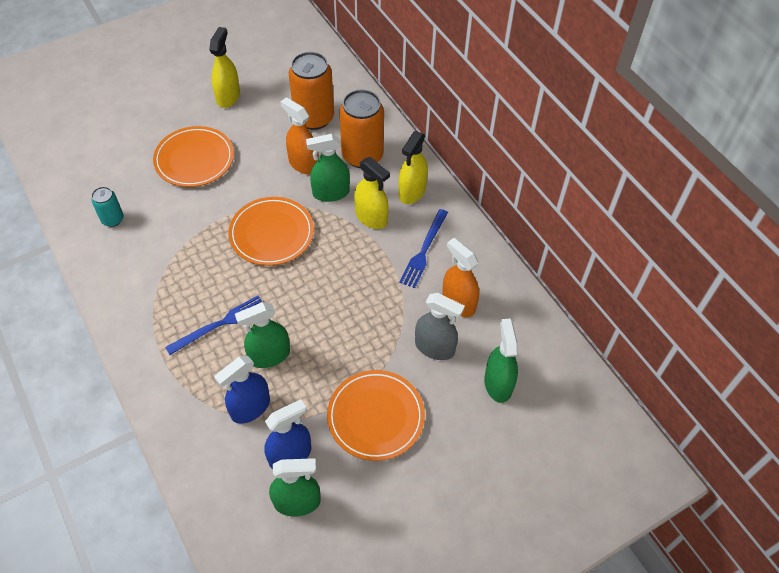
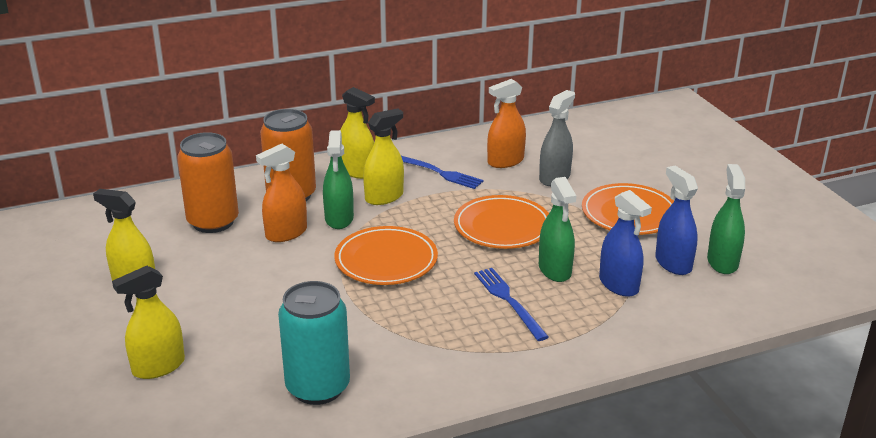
camera: 80 degrees left, 25 degrees down
turquoise can [91,187,124,227] -> turquoise can [278,281,350,405], size x1.93
orange plate [153,126,234,187] -> orange plate moved to [454,195,549,249]
green spray bottle [484,318,518,403] -> none
none -> yellow spray bottle [112,266,185,379]

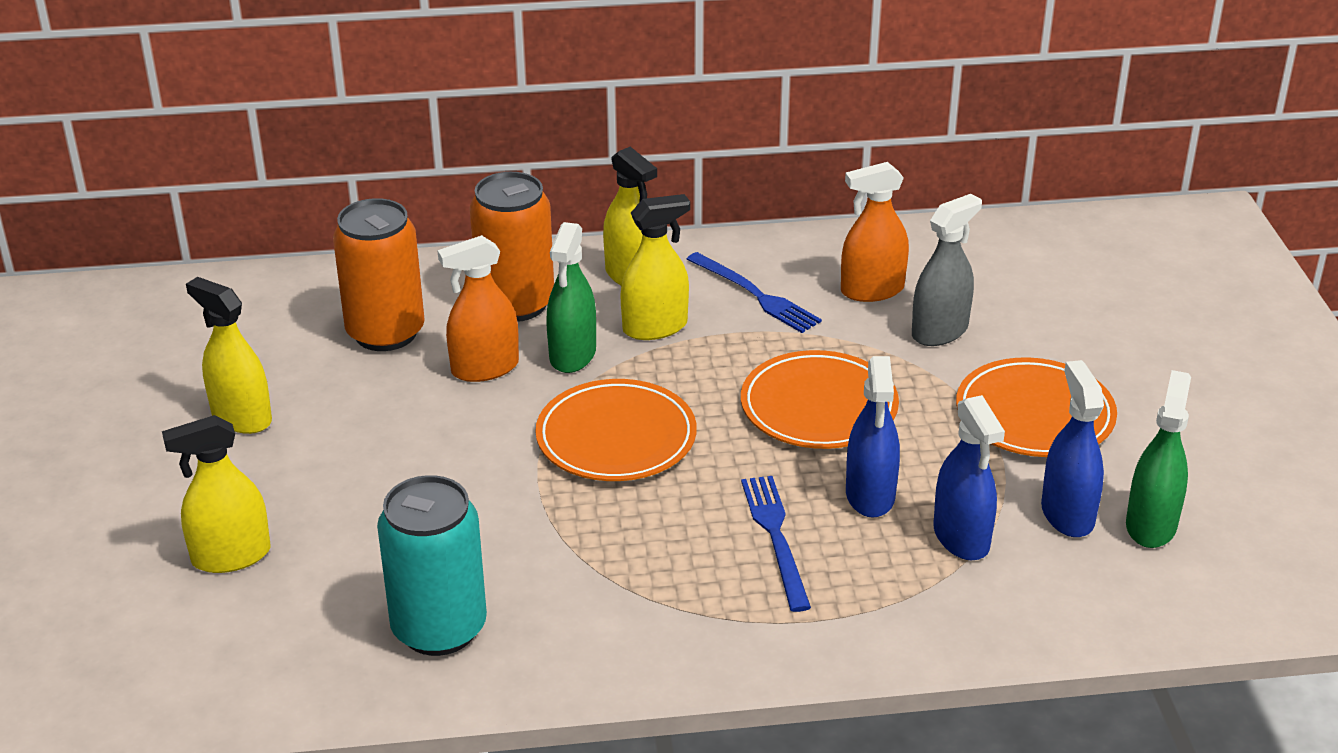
camera: 15 degrees right, 5 degrees up
green spray bottle [539,177,576,282] -> blue spray bottle [846,356,900,518]

